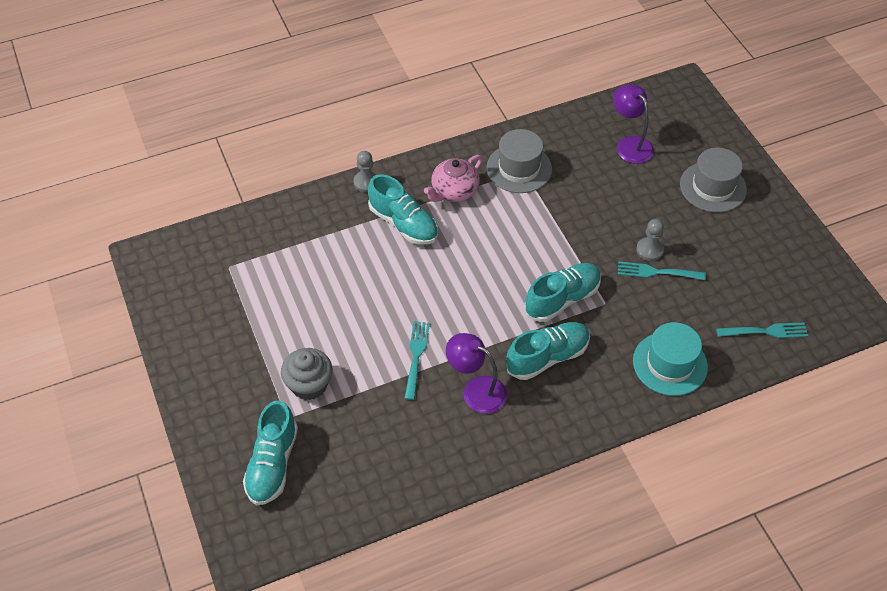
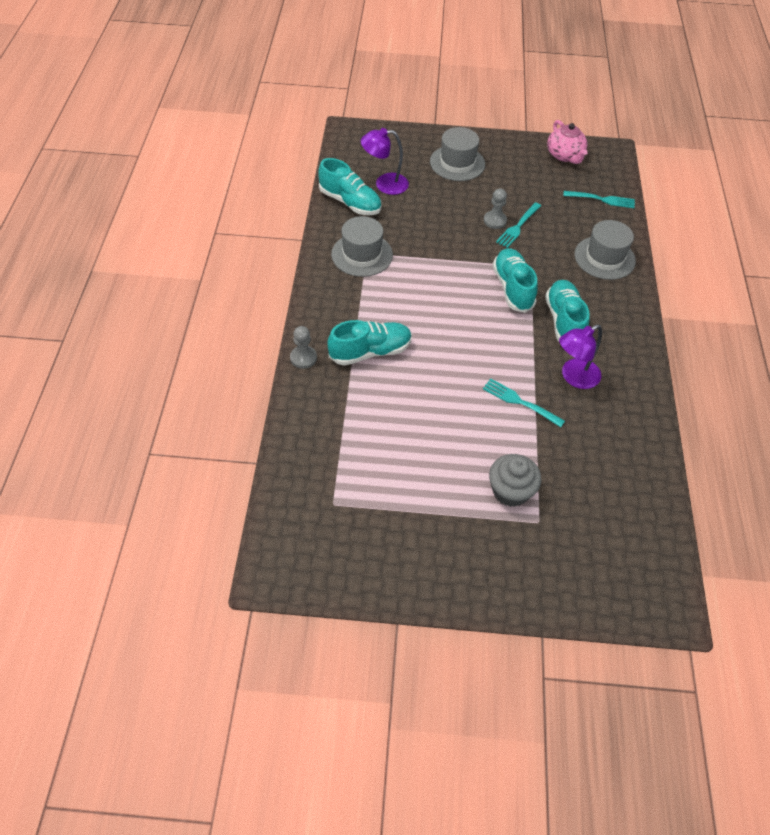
camera: 65 degrees left, 0 degrees up
turquoise shoe [243,401,298,505] -> turquoise shoe moved to [318,158,381,215]
pink teapot [424,155,483,202] -> pink teapot moved to [547,120,588,164]
turquoise hat [633,322,708,396] -> grey hat [574,220,636,280]
turquoise fork [716,323,808,338] -> turquoise fork turned 75 degrees clockwise [563,191,635,208]

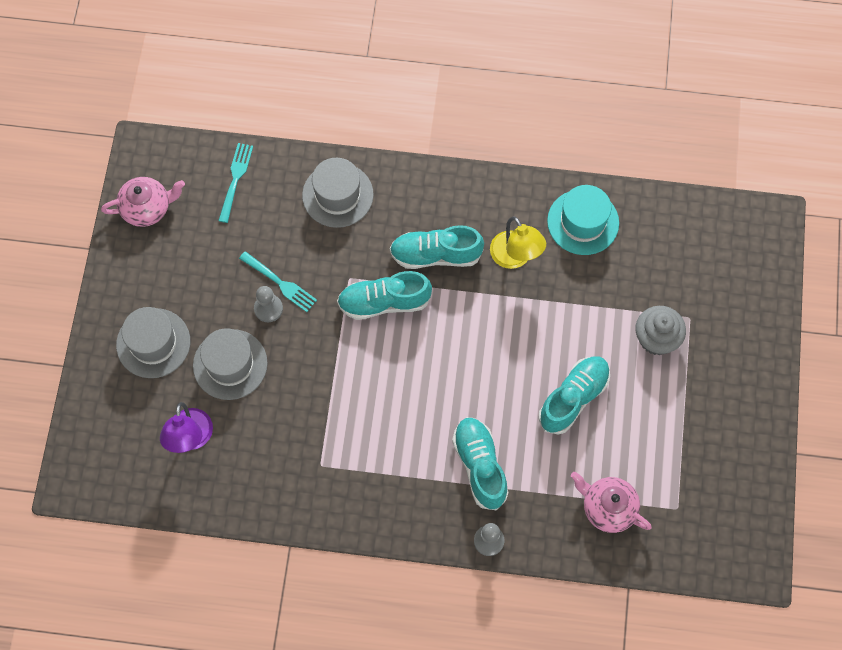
camera: 85 degrees left, 15 degrees up
turquoise shoe [318,158,381,215] -> turquoise shoe moved to [538,356,610,435]
grey hat [331,216,393,277] -> grey hat moved to [193,328,268,400]
turquoise fork [483,378,565,427] -> none
purple lamp [559,324,602,389] -> yellow lamp [490,217,546,269]
none -> turquoise hat [547,185,619,255]
none -> pink teapot [571,472,652,533]

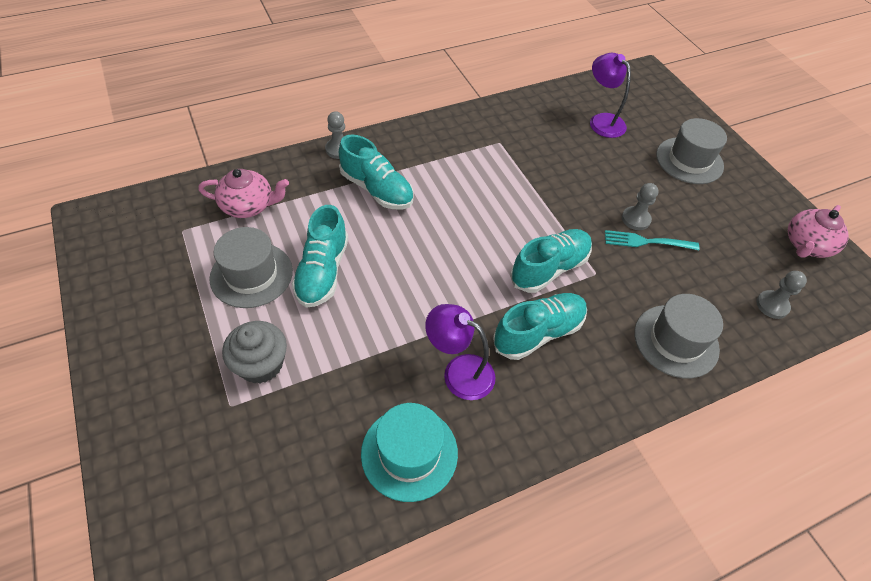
camera: 145 degrees right, 15 degrees down
grey hat [193,328,268,400] -> grey hat moved to [209,227,293,308]
turquoise fork [218,143,253,223] -> grey pawn [756,271,807,319]
yellow lamp [490,217,546,269] -> purple lamp [425,304,495,400]

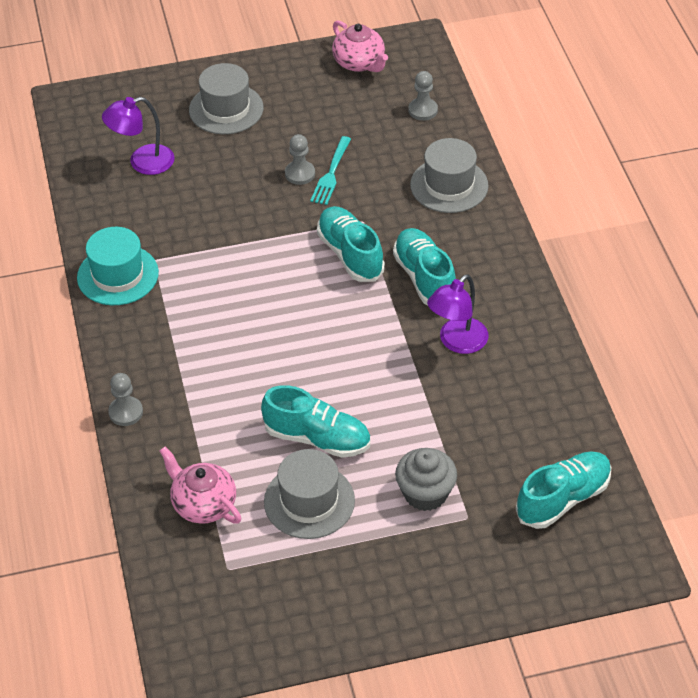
camera: 75 degrees left, 5 degrees down
pink teapot [198,169,289,218] -> pink teapot turned 60 degrees counterclockwise [160,447,241,524]
turquoise shoe [339,134,414,209] -> turquoise shoe moved to [516,451,611,529]
turquoise hat [361,403,458,502] -> turquoise hat moved to [77,227,159,305]

